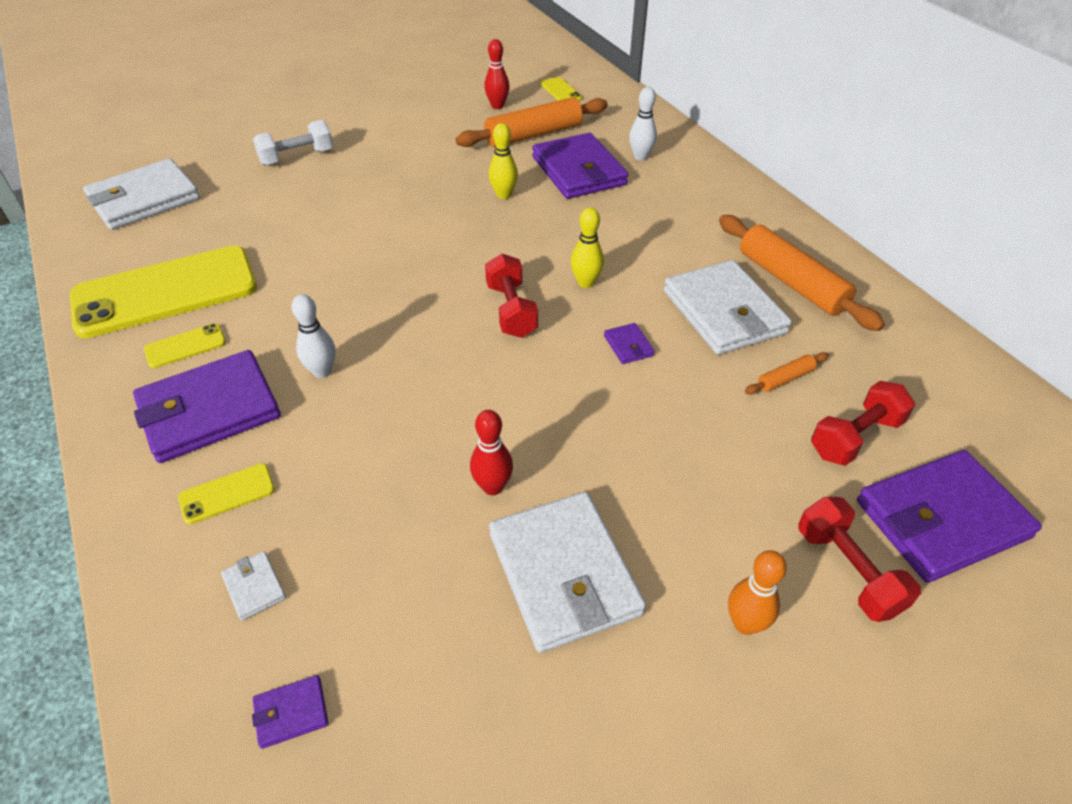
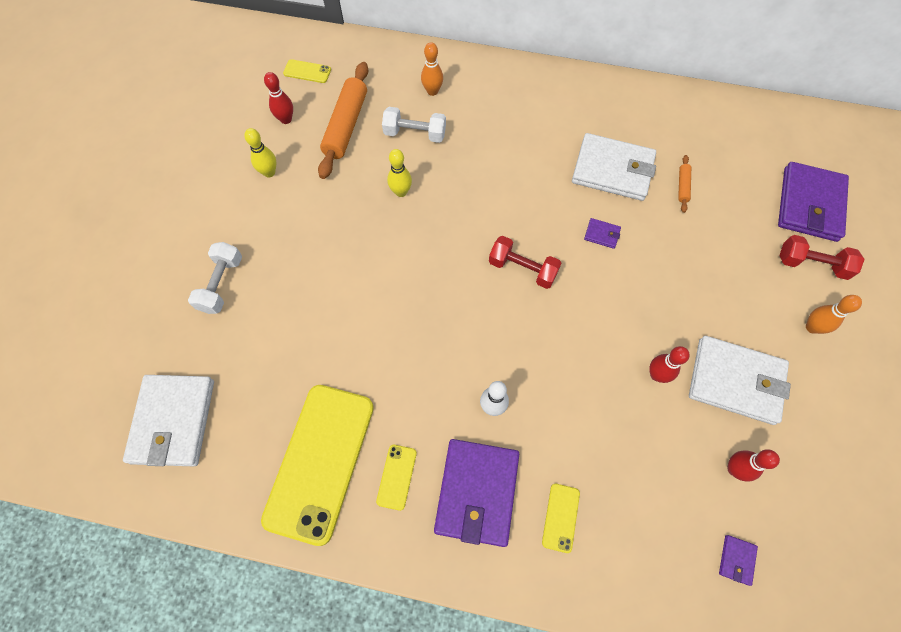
camera: 50 degrees left, 20 degrees up
white wallet [221,551,286,621] -> none
purple wallet [532,133,629,199] -> white dumbbell [382,107,446,143]
yellow bowling pin [571,207,604,288] -> yellow bowling pin moved to [244,128,277,178]
white bowling pin [629,87,657,160] -> orange bowling pin [421,42,443,96]
orange rolling pin [719,215,885,331] -> none
red dumbbell [811,381,915,466] -> none
none -> red bowling pin [727,449,780,482]

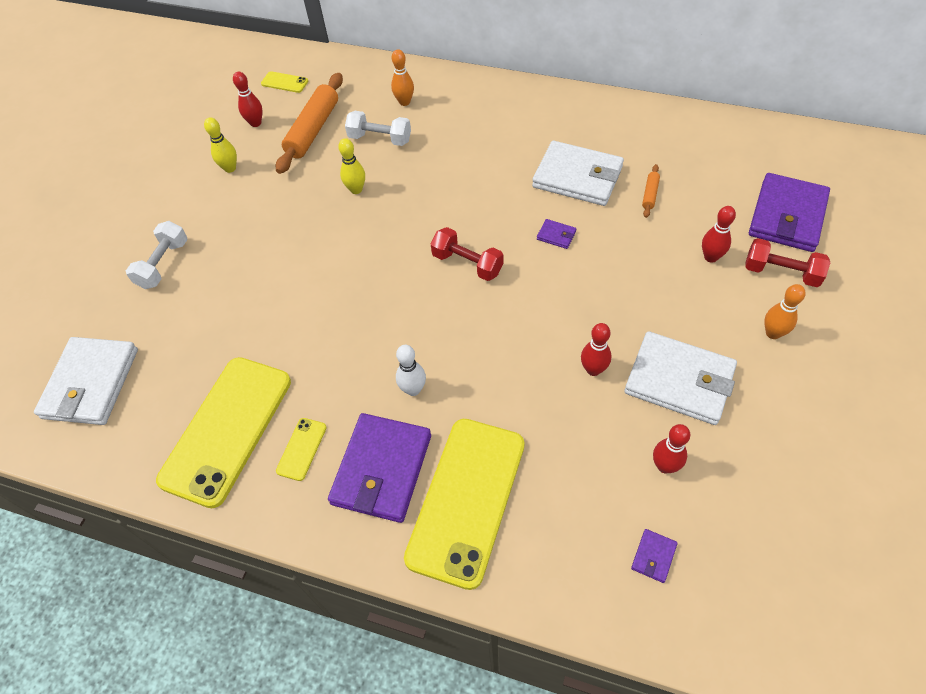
camera: 10 degrees right, 10 degrees down
yellow phone [542,484,580,553] -> yellow phone [404,419,525,590], size x2.46
none -> red bowling pin [702,206,736,263]

